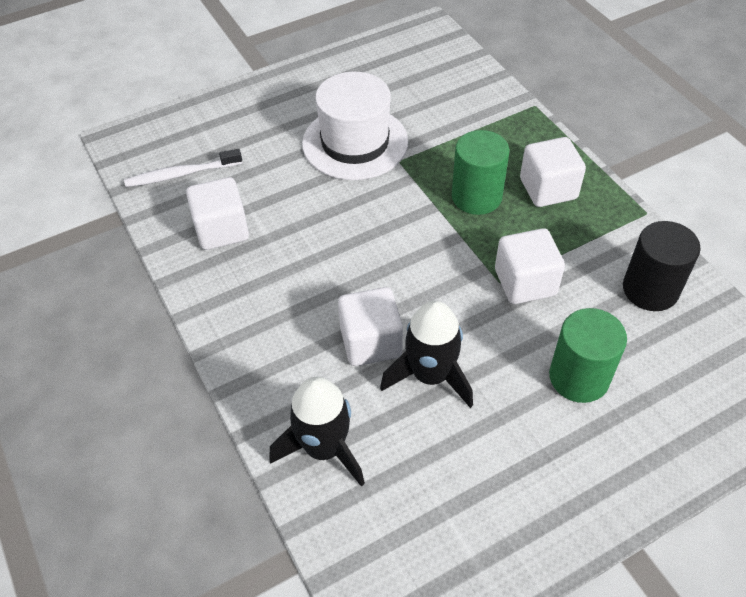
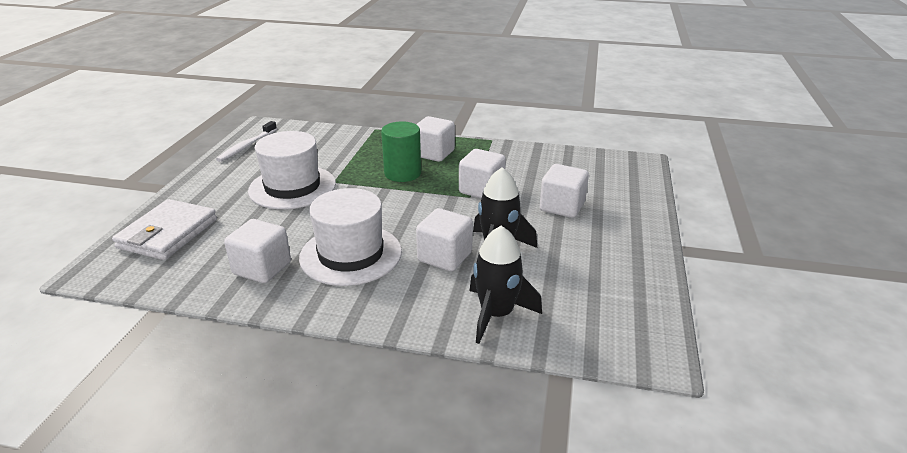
camera: 50 degrees left, 20 degrees down
white toothbrush [124,149,242,187] -> white toothbrush moved to [216,121,277,162]
green cylinder [549,308,627,403] -> white cube [540,164,589,218]
black cylinder [623,221,701,311] -> none
none -> white wallet [112,199,217,260]
none -> white hat [299,188,402,286]

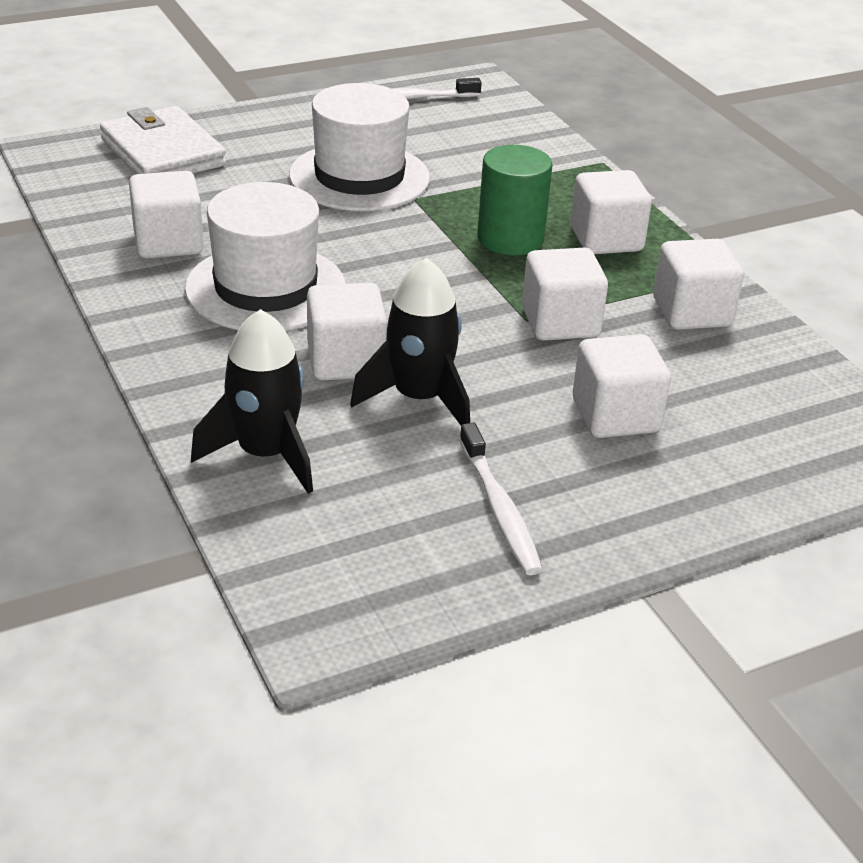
camera: 50 degrees right, 5 degrees up
white wallet [112,199,217,260] -> white wallet turned 75 degrees clockwise [100,106,226,174]
none -> white toothbrush [459,423,543,575]
none -> white cube [653,239,744,330]

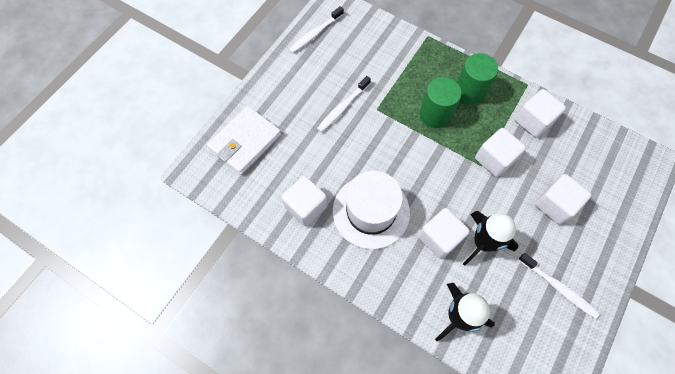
camera: 30 degrees left, 30 degrees up
white wallet [100,106,226,174] -> white wallet turned 75 degrees counterclockwise [207,106,281,175]
white hat [289,83,430,211] -> white toothbrush [317,76,371,132]
white cube [571,170,652,254] -> green cylinder [457,53,498,105]

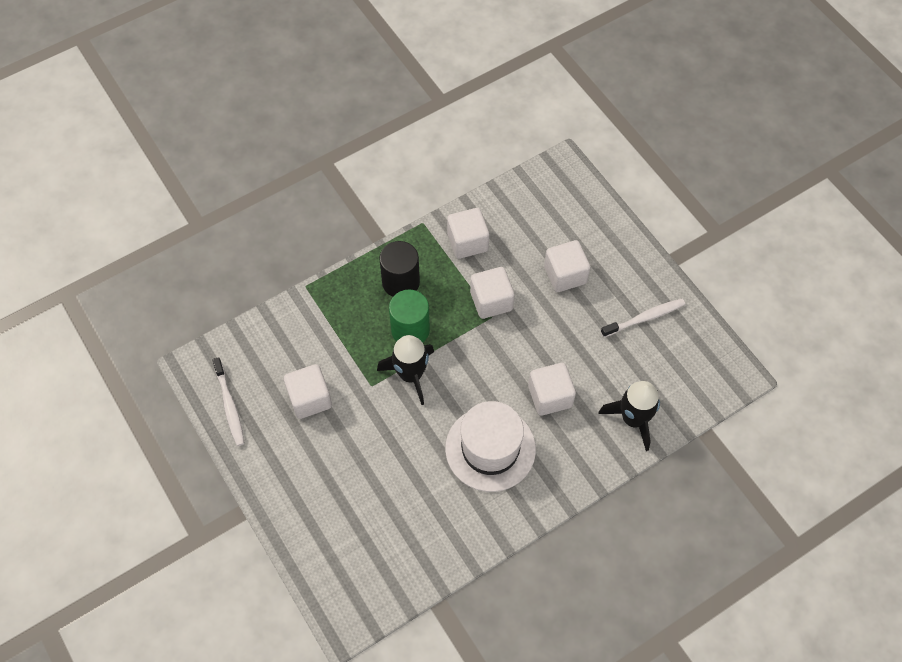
camera: 65 degrees left, 5 degrees down
white wallet [207,106,281,175] -> none
white cube [281,176,327,226] -> white cube moved to [284,364,332,419]
white toothbrush [317,76,371,132] -> none
green cylinder [457,53,498,105] -> black cylinder [379,241,420,297]
black rocket [463,211,518,266] -> black rocket moved to [377,335,434,405]

